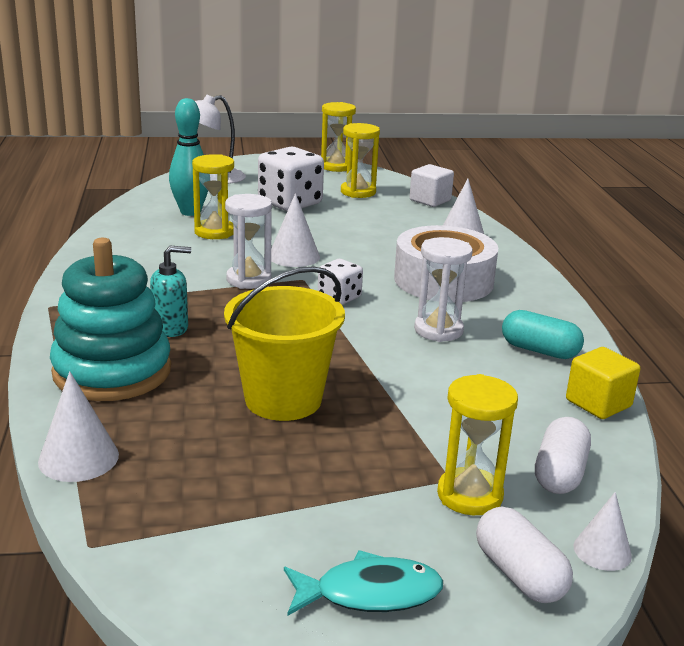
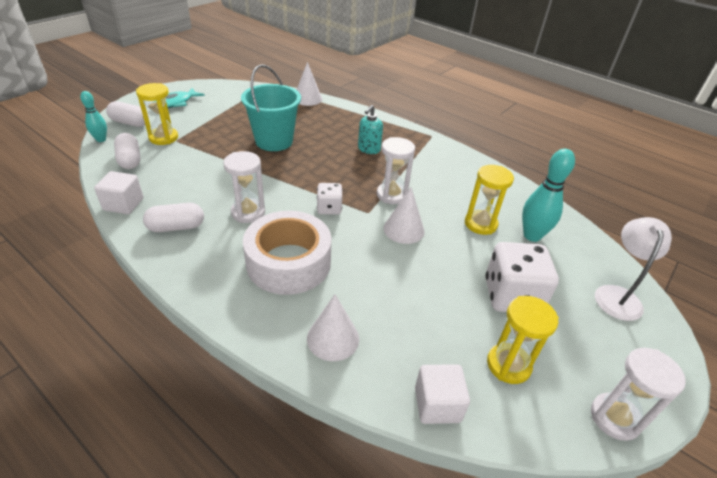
camera: 135 degrees right, 15 degrees up
turquoise stacking toy [50,238,171,401] -> none
yellow bucket [224,266,345,421] -> turquoise bucket [241,64,301,151]
yellow hourglass [321,102,356,172] -> white hourglass [591,348,686,441]
turquoise capsule [502,310,584,359] -> white capsule [143,203,204,232]
yellow cube [566,347,640,419] -> white cube [94,171,143,214]
white cone [574,492,632,571] -> turquoise bowling pin [80,91,107,142]

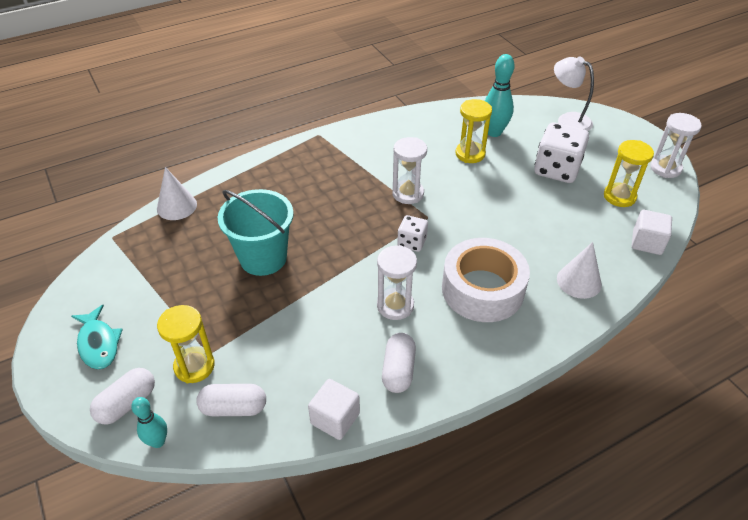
camera: 65 degrees left, 5 degrees up
turquoise soap dispenser [358,105,383,154] -> none
white cone [383,187,425,244] -> none

